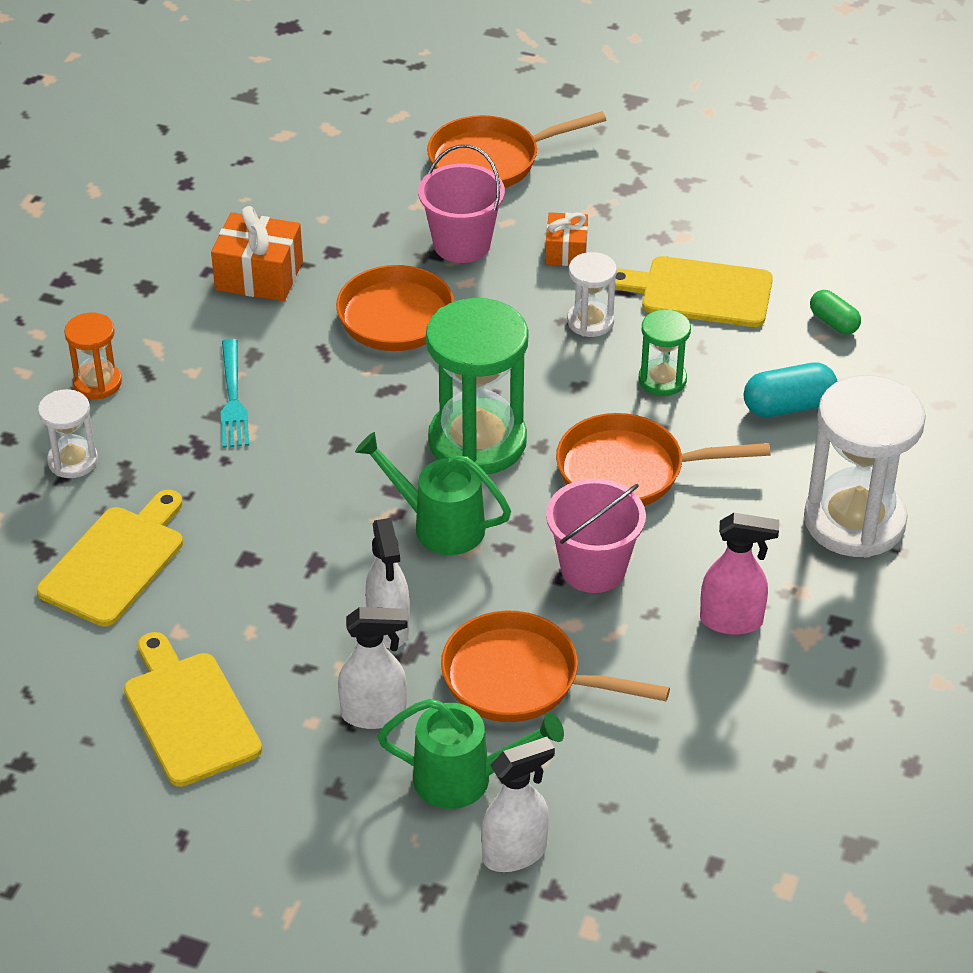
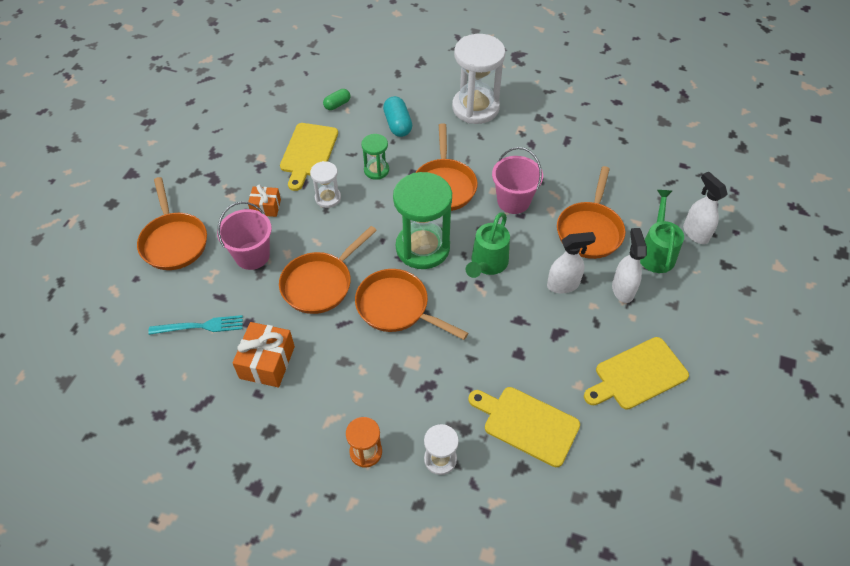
camera: 90 degrees left, 10 degrees up
turquoise fork [221,339,249,448] -> turquoise fork moved to [148,315,243,335]
pink spray bottle [700,513,779,635] -> none
none -> orange pan [355,269,468,340]

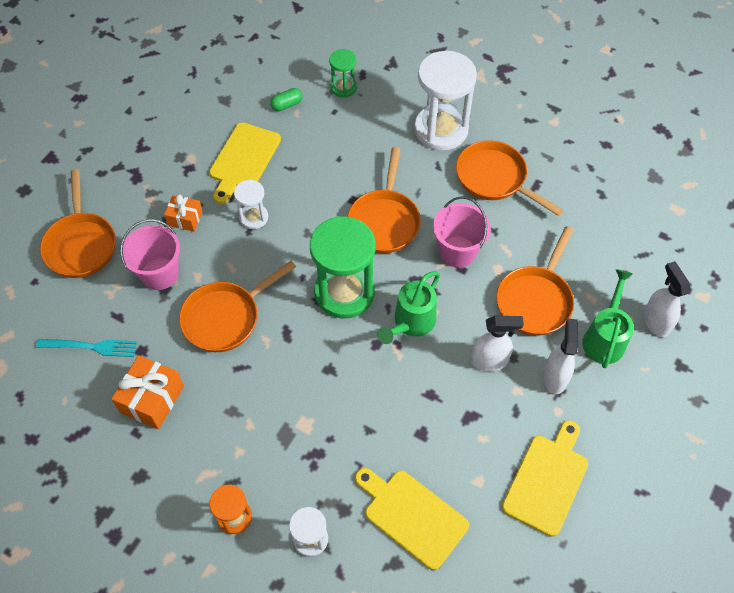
camera: 10 degrees right, 5 degrees up
orange pan [355,269,468,340] -> orange pan moved to [456,140,563,216]
green hourglass [361,134,389,180] -> green hourglass moved to [329,49,357,98]
turquoise capsule [383,96,412,137] -> none
yellow cutting board [584,337,689,410] -> yellow cutting board turned 135 degrees clockwise [502,420,588,537]

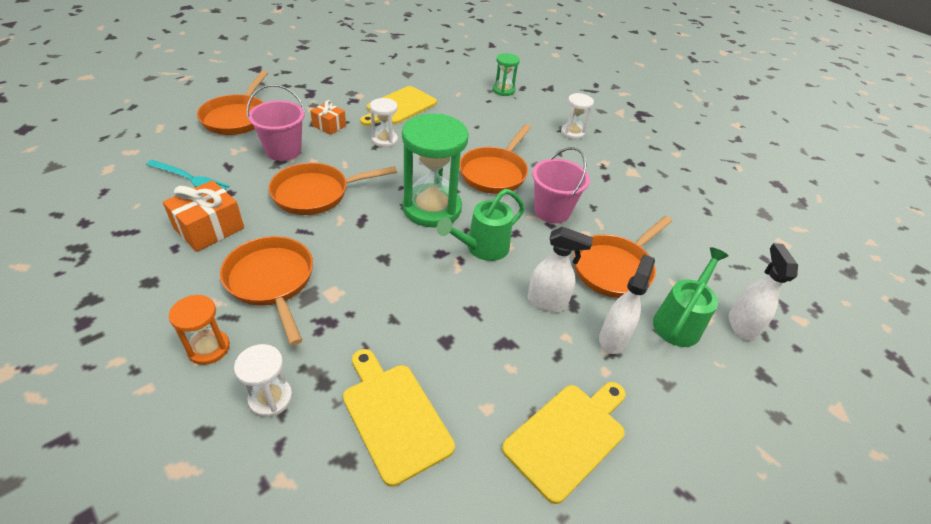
camera: 15 degrees right, 15 degrees down
green capsule [270,88,303,111] -> none
white hourglass [414,51,477,151] -> white hourglass [561,93,594,140], size x0.50
orange pan [456,140,563,216] -> orange pan moved to [220,236,313,346]

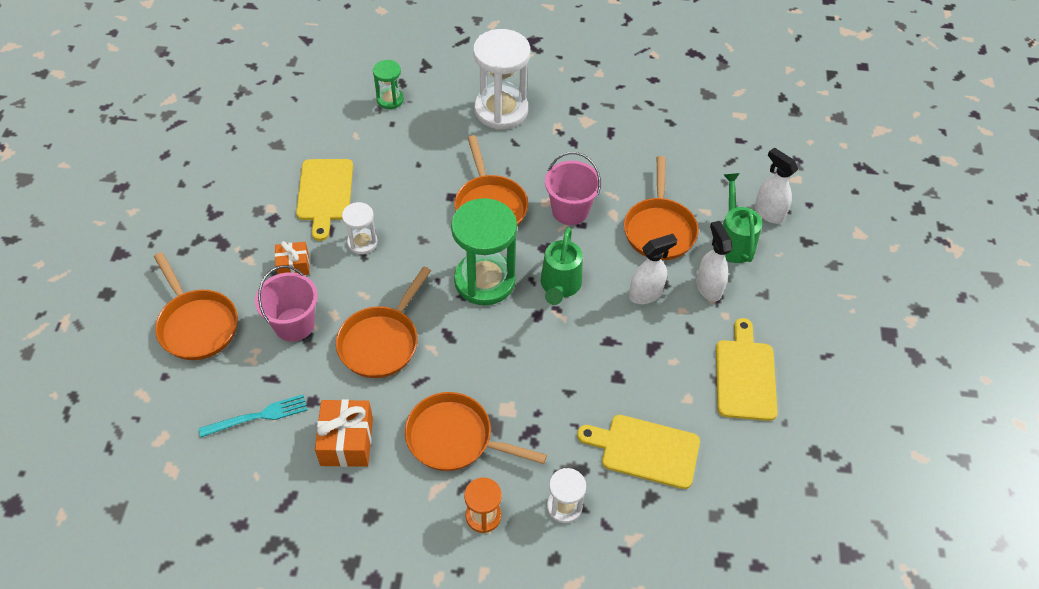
camera: 40 degrees left, 10 degrees up
white hourglass [561,93,594,140] -> white hourglass [473,29,531,130], size x1.98

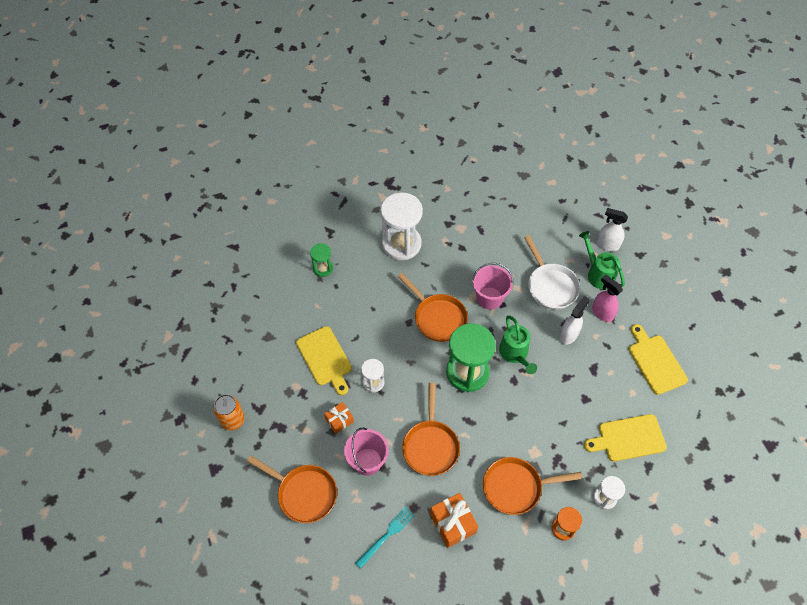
camera: 25 degrees left, 5 degrees up
orange pan [624,156,699,260] -> white pan [524,235,580,310]
white spray bottle [696,221,733,302] -> pink spray bottle [592,274,623,322]
none -> orange can [213,394,245,431]

